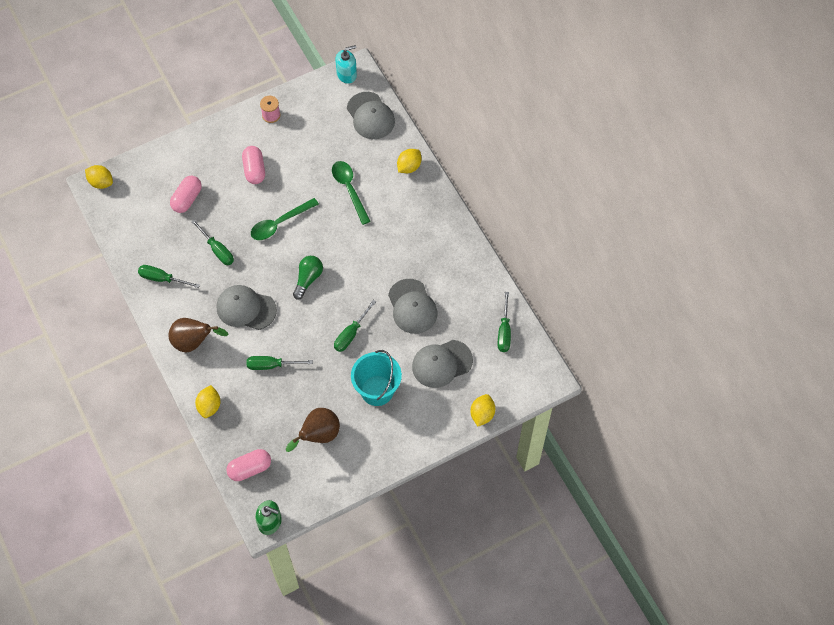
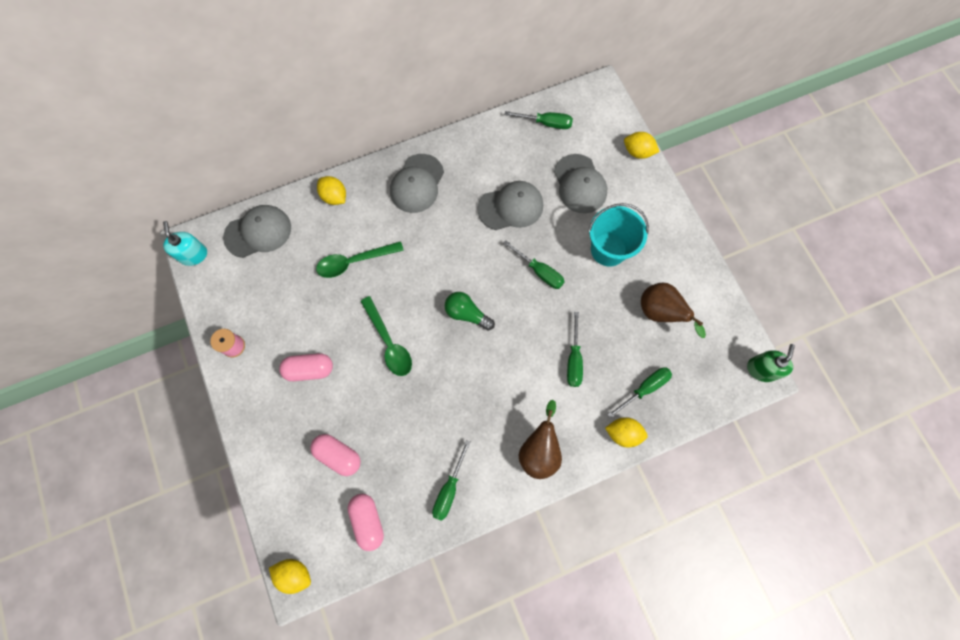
camera: 85 degrees left, 10 degrees up
yellow lemon [85,165,113,189] -> yellow lemon turned 75 degrees clockwise [269,559,311,594]
green screwdriver [191,219,234,265] -> green screwdriver moved to [607,367,672,418]
grey cap [217,285,277,330] -> grey cap moved to [390,154,444,213]
pink capsule [226,449,271,481] -> pink capsule moved to [348,494,384,551]

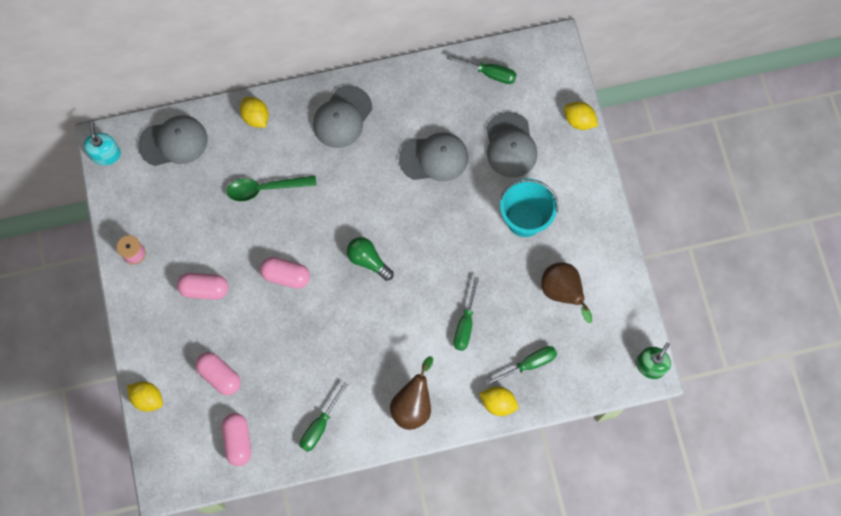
camera: 10 degrees right, 0 degrees up
yellow lemon [269,559,311,594] -> yellow lemon moved to [127,381,163,412]
green spoon [360,296,412,376] -> pink capsule [260,257,310,289]
green screwdriver [503,241,565,289] -> none

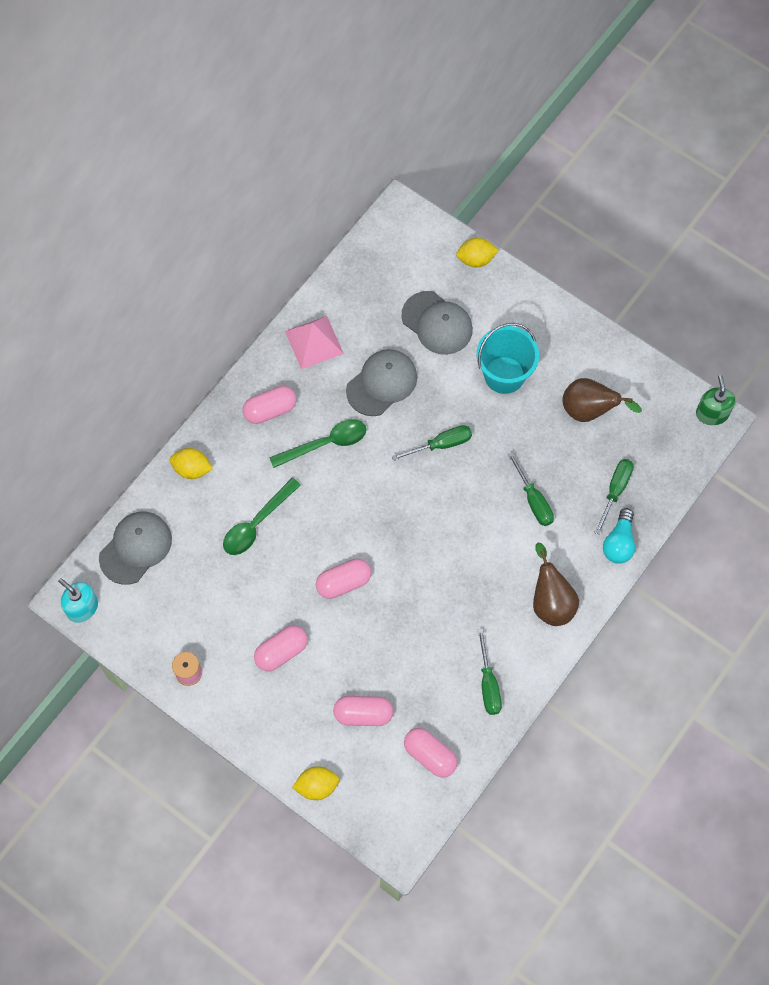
camera: 40 degrees left, 5 degrees down
grey cap [313,86,372,148] -> pink capsule [243,386,296,424]
green light bulb [347,237,394,281] -> none
green screwdriver [446,55,517,84] -> green screwdriver moved to [392,425,472,461]
yellow lemon [479,387,518,416] -> turquoise light bulb [603,508,635,564]
none -> green spoon [269,419,366,468]
none -> pink pyramid [285,316,344,369]

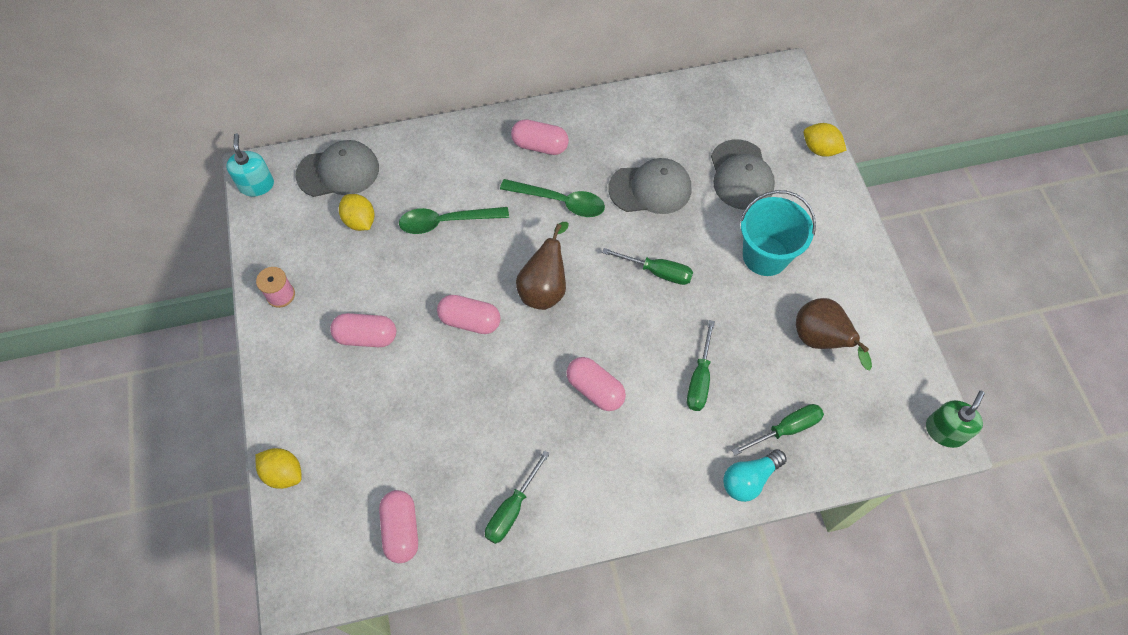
camera: 40 degrees right, 5 degrees down
yellow lemon [170,448,213,479] -> yellow lemon moved to [339,194,375,231]
pink pyramid [285,316,344,369] -> none
pink capsule [333,696,393,726] -> pink capsule moved to [567,357,626,411]
brown pear [533,543,579,626] -> brown pear moved to [516,222,569,310]

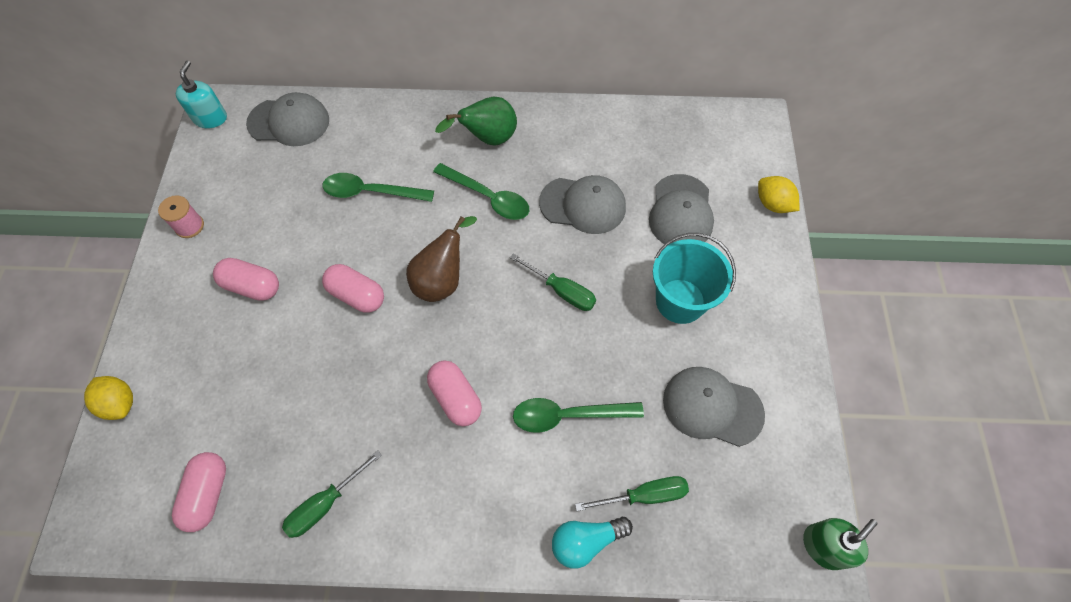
camera: 15 degrees right, 0 degrees up
yellow lemon [339,194,375,231] -> none
pink capsule [511,119,569,155] -> green pear [435,96,517,146]
green screwdriver [687,320,715,411] -> green spoon [513,398,644,433]
brown pear [796,298,872,370] -> grey cap [663,367,765,447]

